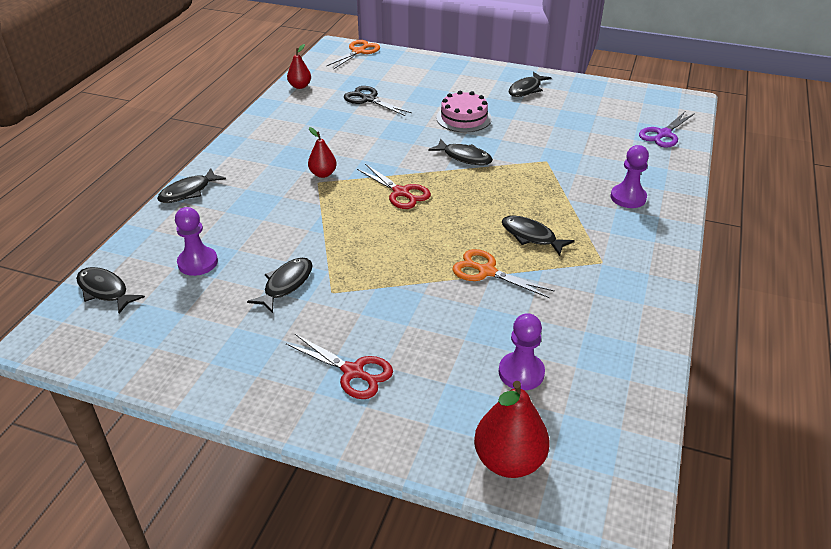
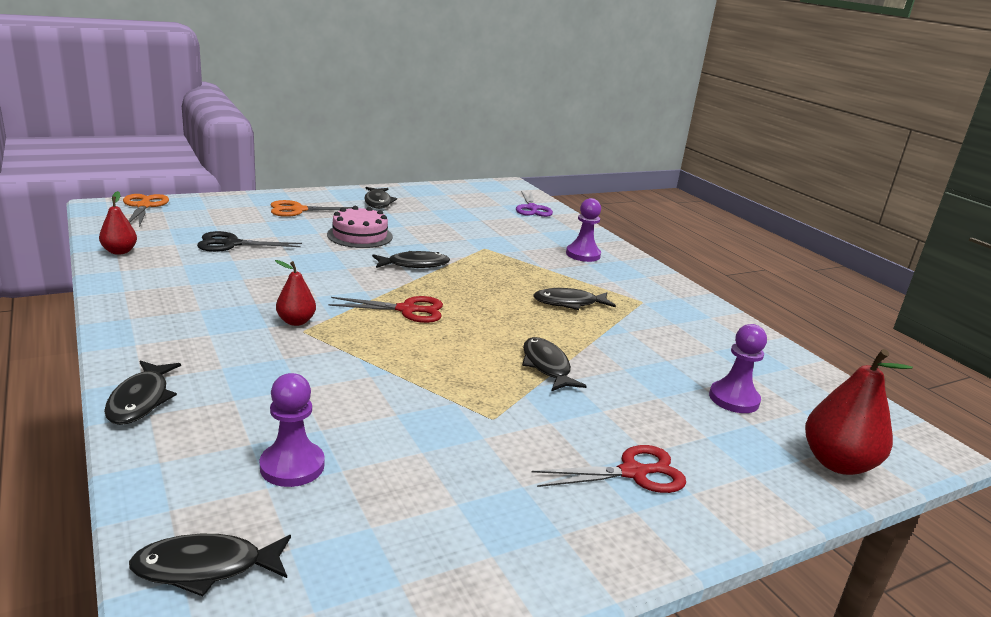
camera: 50 degrees left, 15 degrees down
black fish [247,258,313,313] -> black fish moved to [522,337,587,391]
orange scissors [452,249,555,298] -> orange scissors moved to [271,200,352,217]

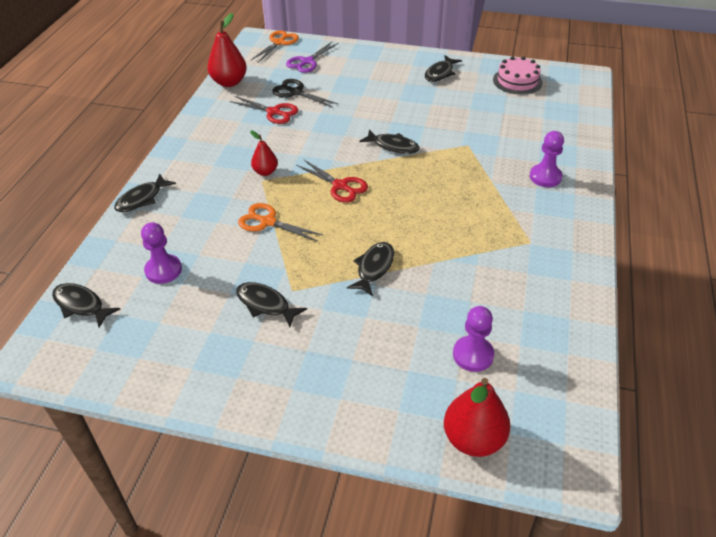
camera: 45 degrees right, 20 degrees up
red pear [99,191,137,255] -> red pear [207,13,247,87], size x1.70
orange scissors [271,200,352,217] -> orange scissors moved to [238,203,324,241]
pink cake [327,206,393,248] -> pink cake moved to [493,56,543,95]
purple scissors [516,191,553,217] -> purple scissors moved to [286,42,339,73]
red scissors [532,445,686,493] -> red scissors moved to [230,96,298,124]
black fish [533,288,616,310] -> black fish moved to [236,282,307,327]

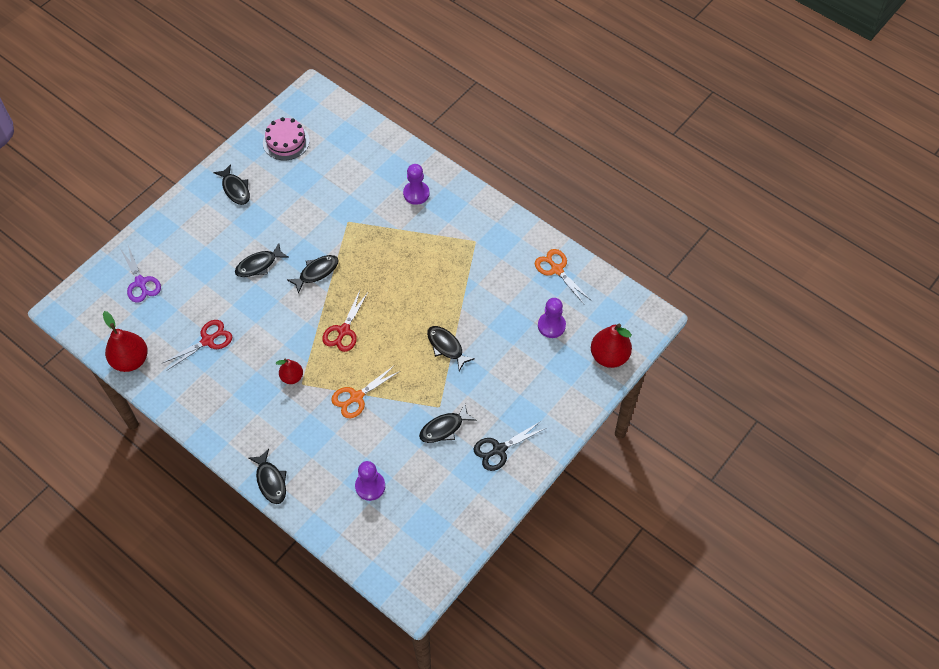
camera: 65 degrees left, 15 degrees up
black fish [52,283,120,328] -> black fish moved to [235,243,288,277]
orange scissors [251,30,299,63] -> orange scissors moved to [535,249,591,304]
black scissors [272,79,338,108] -> black scissors moved to [473,421,546,471]
red scissors [296,159,368,203] -> red scissors turned 135 degrees clockwise [322,291,368,352]

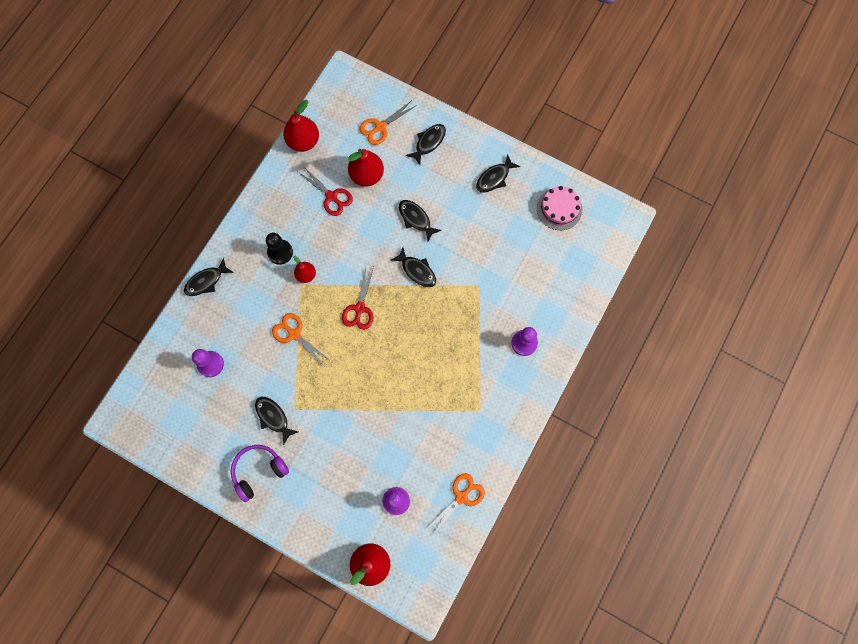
camera: 80 degrees right, 15 degrees up
purple scissors [120,245,161,303] -> orange scissors [359,100,417,145]
red scissors [322,291,368,352] -> red scissors turned 90 degrees counterclockwise [342,266,374,330]
black fish [427,326,475,371] -> black fish moved to [406,124,446,165]
black scissors [473,421,546,471] -> purple headphones [231,445,289,502]
none -> black pawn [266,233,293,265]
none -> red pear [348,149,384,187]

